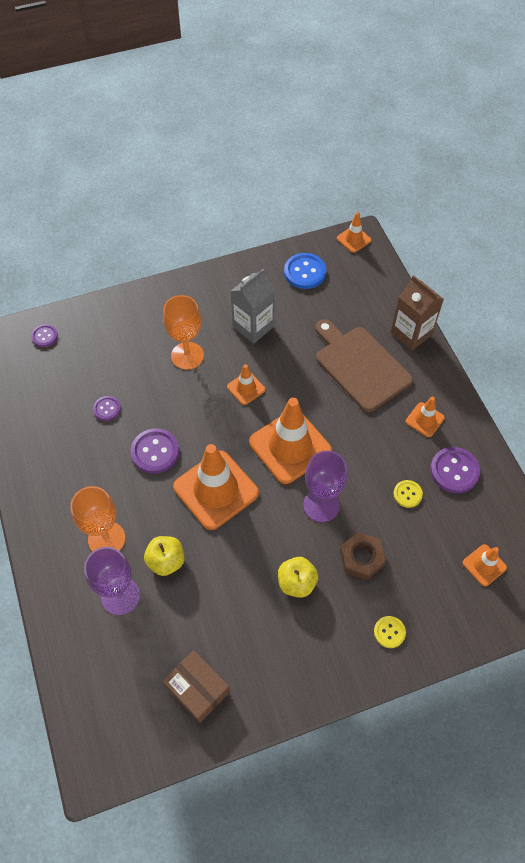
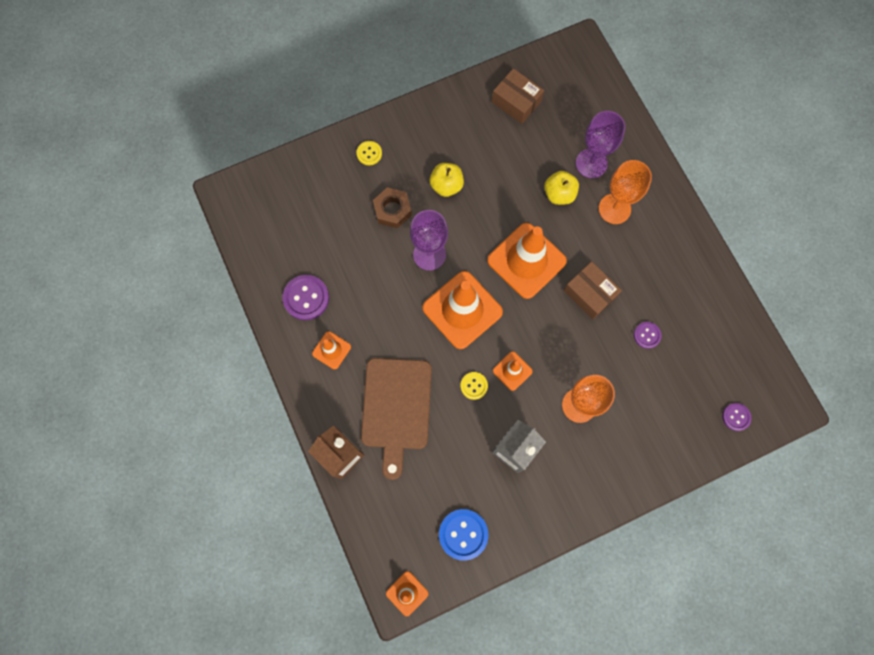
camera: 175 degrees right, 15 degrees up
purple button [130,428,179,474] -> brown box [564,261,622,319]
brown cutting board [315,319,413,412] -> brown cutting board turned 45 degrees clockwise [361,358,432,480]
yellow button [394,480,423,508] -> yellow button moved to [460,372,488,400]
orange traffic cone [463,544,507,586] -> none

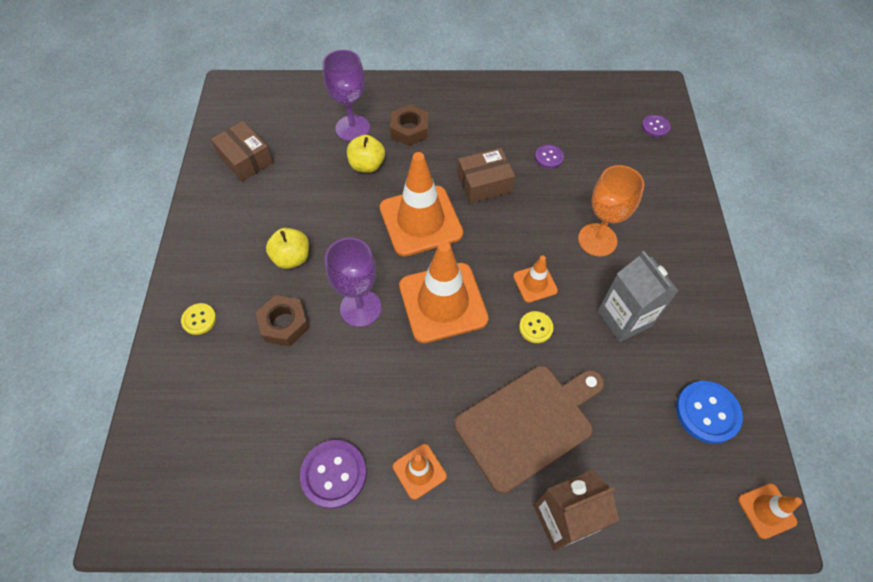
camera: 65 degrees left, 15 degrees down
brown cutting board [361,358,432,480] -> brown cutting board turned 60 degrees counterclockwise [454,366,604,494]
brown box [492,68,544,124] -> brown box turned 75 degrees clockwise [211,121,273,181]
orange goblet [599,160,652,224] -> brown nut [390,104,428,146]

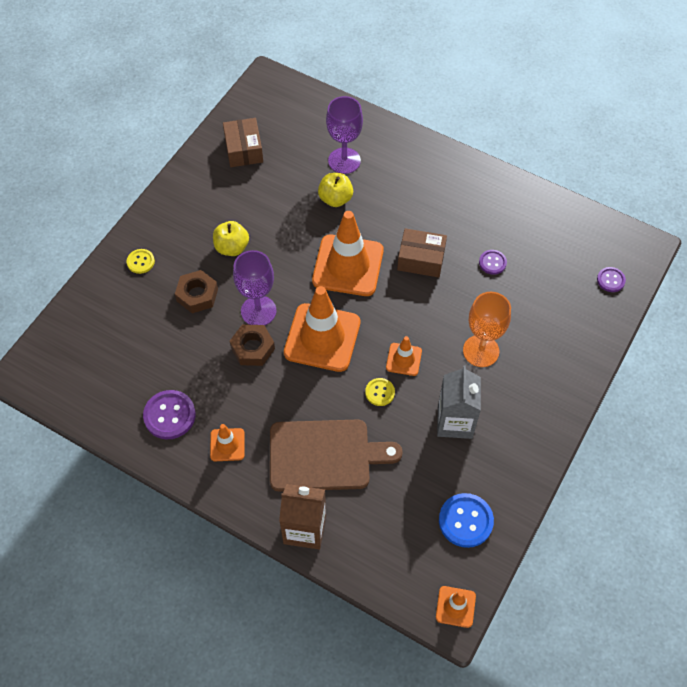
camera: 30 degrees right, 0 degrees up
brown nut [390,104,428,146] -> brown nut moved to [230,324,275,366]

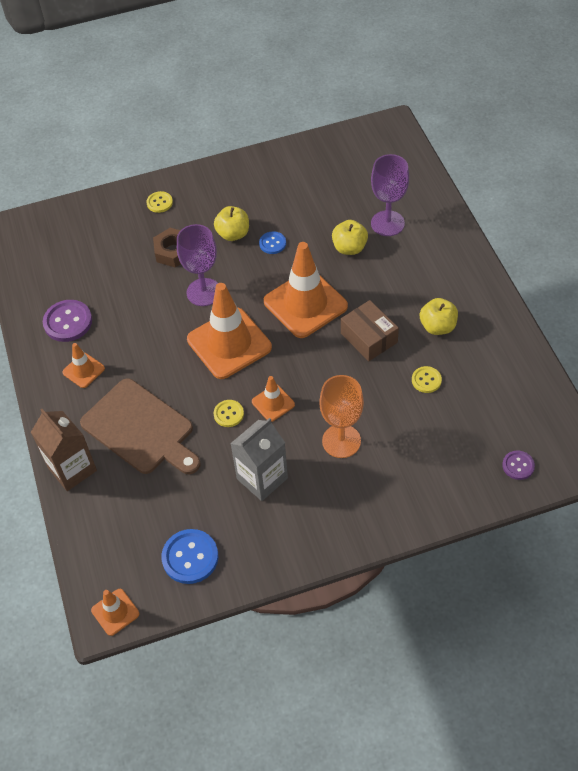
camera: 45 degrees right, 5 degrees down
brown box [223,118,263,167] -> none
brown nut [230,324,275,366] -> none
purple button [479,250,507,275] -> yellow button [412,366,442,393]
none -> blue button [259,232,286,254]
none -> yellow apple [420,298,458,335]

